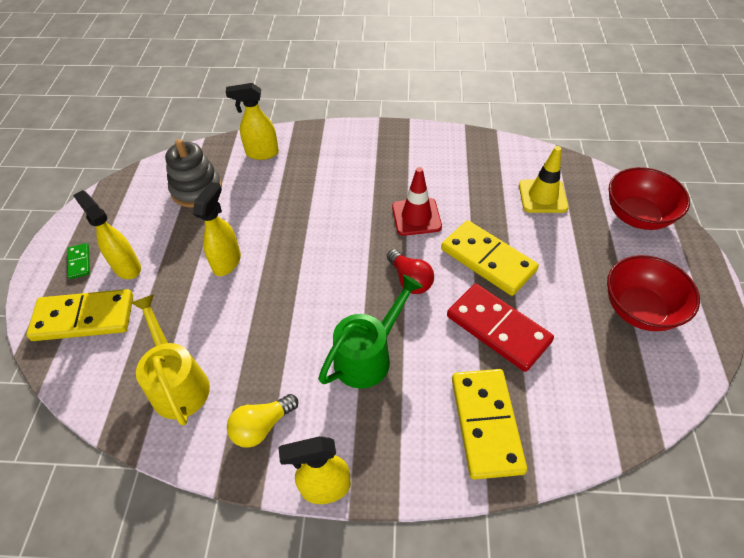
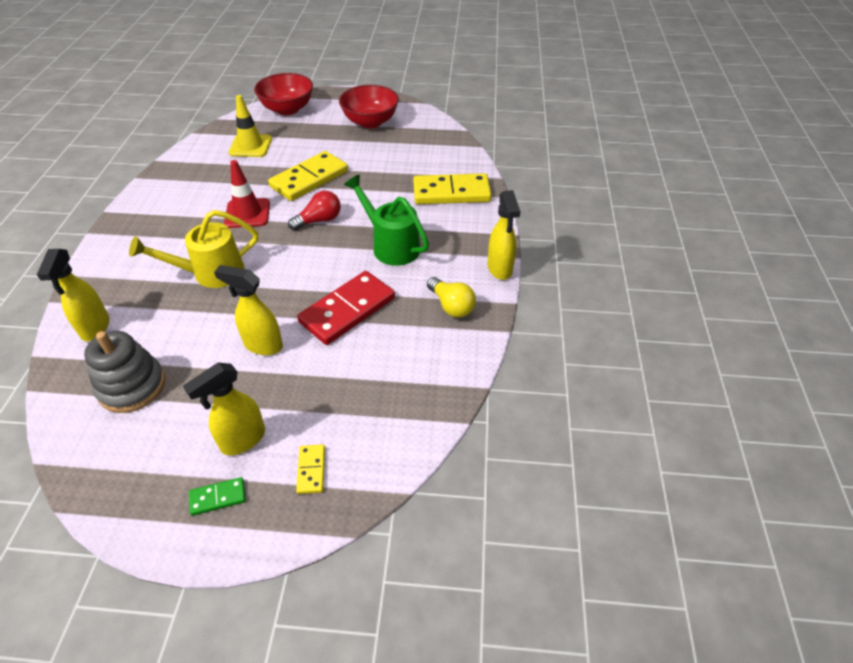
camera: 90 degrees left, 5 degrees down
yellow domino [26,289,133,341] -> yellow domino [296,444,325,494], size x0.45
yellow watering can [131,294,210,426] -> yellow watering can moved to [129,210,258,288]
red domino [447,283,554,372] -> red domino moved to [297,271,395,345]

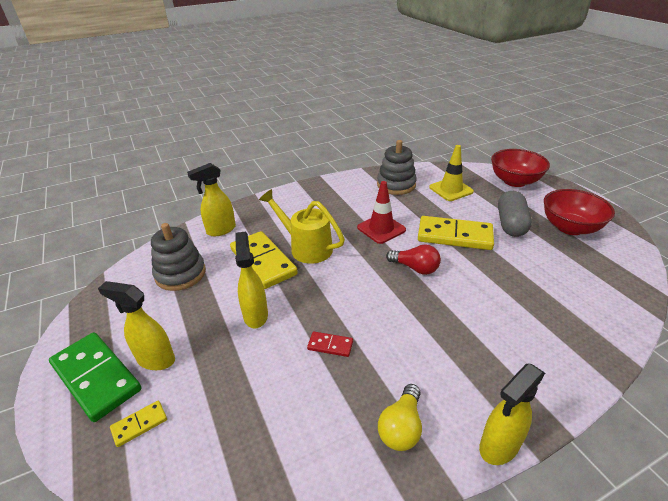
camera: 60 degrees right, 10 degrees down
green domino [189,477,246,516] -> green domino [49,332,141,422], size x2.20
red domino [297,271,395,345] -> red domino [307,331,353,357], size x0.45
green watering can [344,174,429,266] -> none
yellow domino [413,173,492,204] -> yellow domino moved to [230,231,298,289]
none -> grey stacking toy [377,140,417,195]
none -> grey capsule [498,191,532,237]

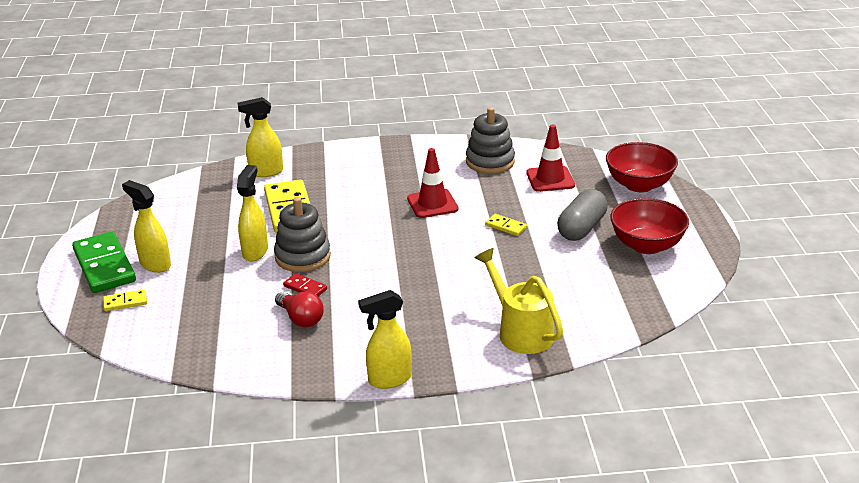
camera: 20 degrees right, 5 degrees down
grey stacking toy [151,223,206,291] -> grey stacking toy moved to [274,197,331,272]
yellow watering can [259,189,345,264] -> yellow watering can moved to [475,248,563,354]
yellow light bulb [378,384,422,451] -> none
red light bulb [386,244,441,275] -> red light bulb moved to [275,292,324,327]
yellow domino [418,216,494,250] -> yellow domino [485,214,527,236], size x0.45
yellow traffic cone [429,145,474,201] -> red traffic cone [526,125,575,192]

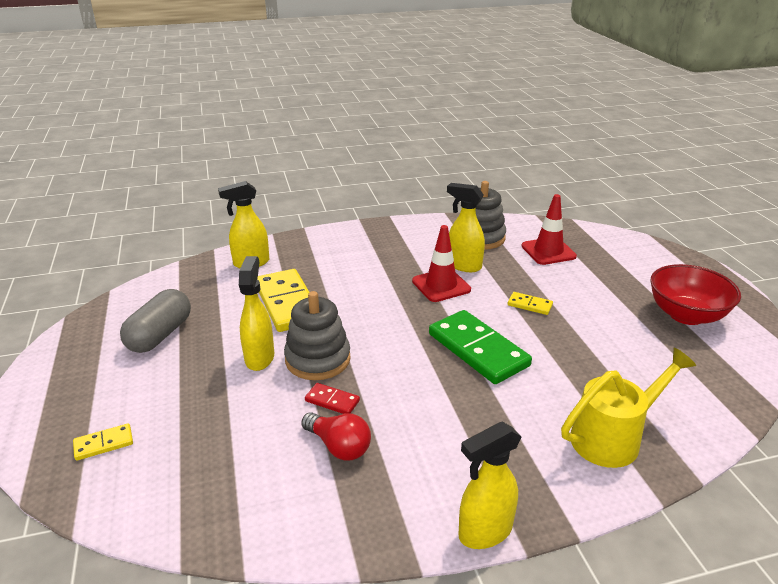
camera: 10 degrees left, 0 degrees up
green domino [72,232,136,293] -> green domino moved to [429,310,532,384]
yellow spray bottle [122,180,171,273] -> yellow spray bottle moved to [447,183,485,272]
yellow watering can [475,248,563,354] -> yellow watering can turned 105 degrees clockwise [561,348,696,468]
grey capsule [557,189,608,241] -> grey capsule moved to [120,289,191,353]
red bowl [606,142,678,192] -> none

